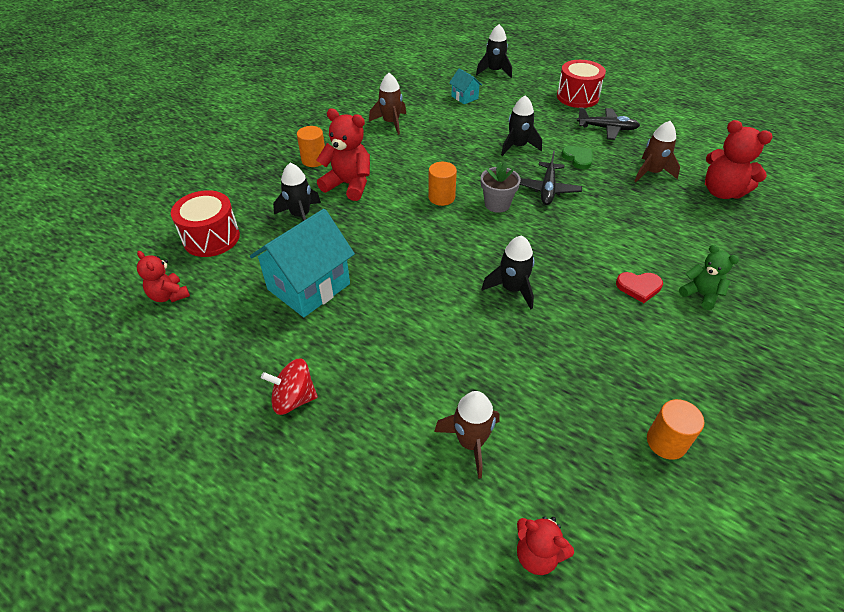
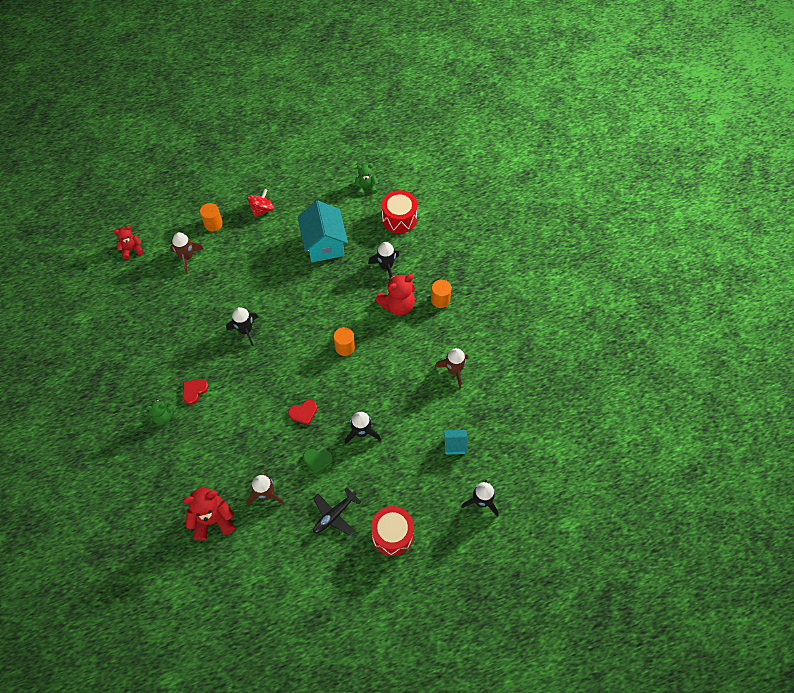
camera: 125 degrees right, 15 degrees up
red teddy bear [137,251,190,302] -> green teddy bear [354,164,378,196]
grey flower pot [481,162,521,213] -> none
black plane [520,151,582,205] -> red heart [288,400,317,425]
orange cylinder [647,399,704,460] -> orange cylinder moved to [200,203,223,231]

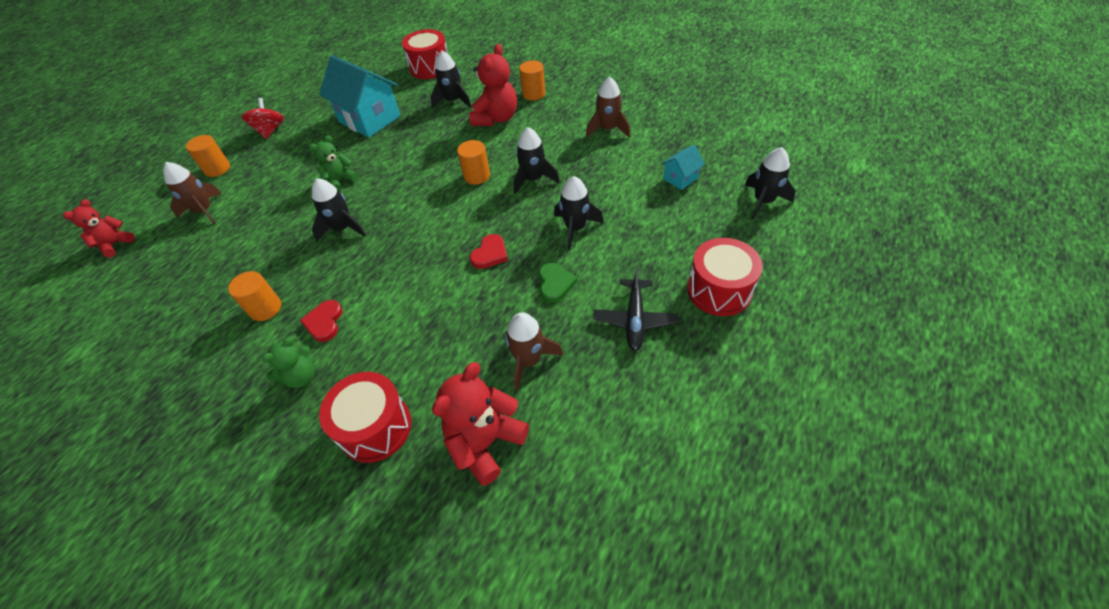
camera: 35 degrees left, 10 degrees down
green heart [303,449,333,474] -> green heart turned 60 degrees counterclockwise [539,263,577,302]
green teddy bear [354,164,378,196] -> green teddy bear moved to [309,135,358,191]
none -> orange cylinder [228,271,281,321]
none -> red drum [319,372,411,463]
none -> black rocket [514,127,560,194]

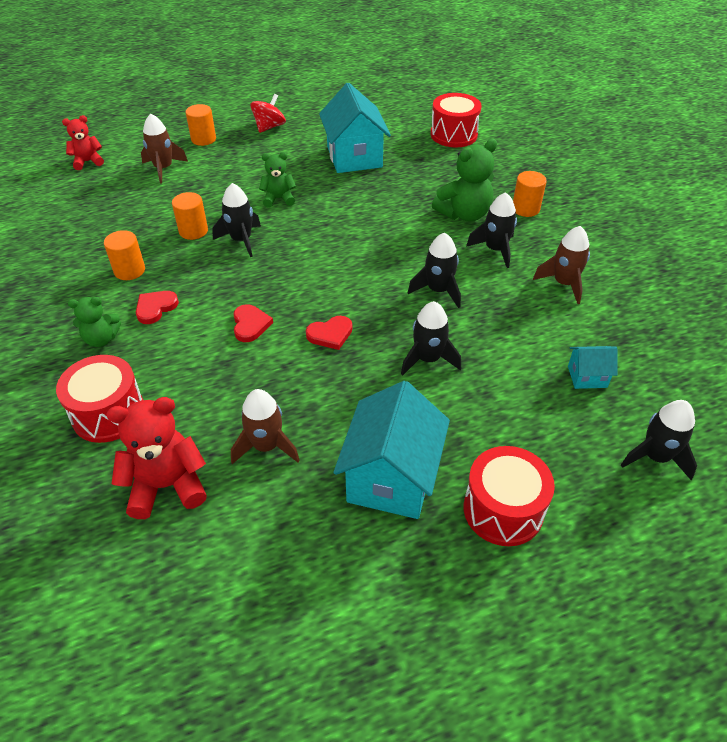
camera: 35 degrees right, 5 degrees down
black rocket [431,51,472,109] -> black rocket moved to [466,192,517,268]
orange cylinder [457,140,490,185] -> orange cylinder moved to [172,192,208,240]
red teddy bear [469,44,517,126] -> green teddy bear [432,139,497,222]
green heart [539,263,577,302] -> none
black plane [593,267,678,351] -> turquoise house [333,381,450,519]
none -> red heart [233,304,273,342]

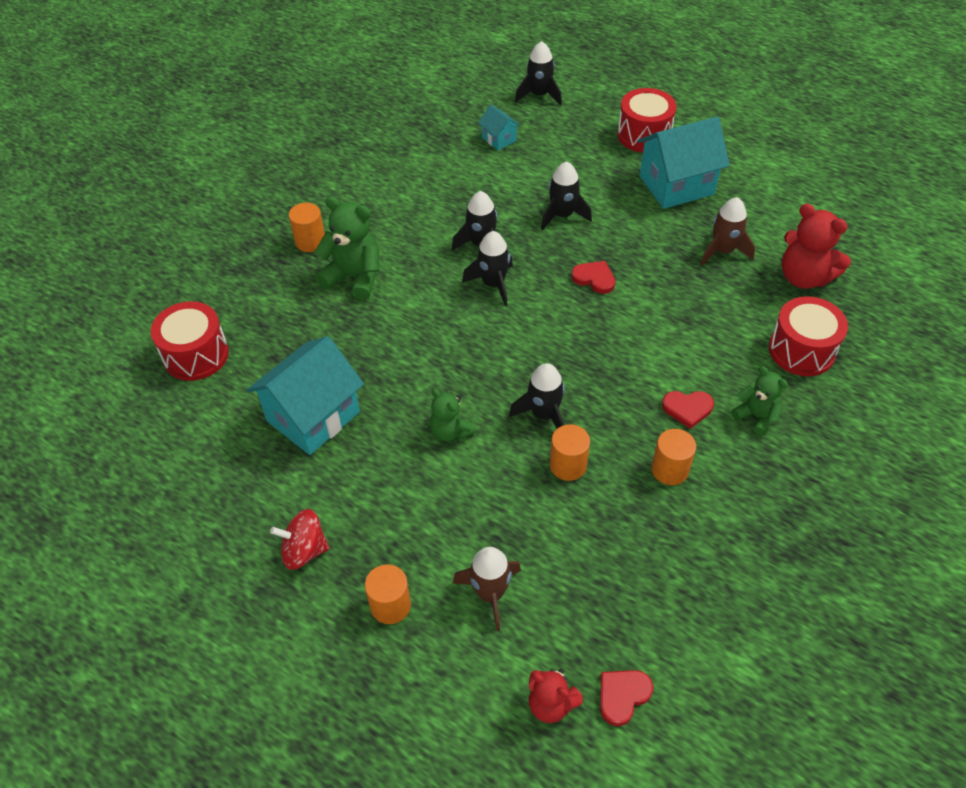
camera: 125 degrees left, 5 degrees up
red heart [233,304,273,342] -> red heart moved to [600,670,653,726]
black rocket [466,192,517,268] -> black rocket moved to [462,231,513,306]
brown rocket [533,226,590,304] -> none

